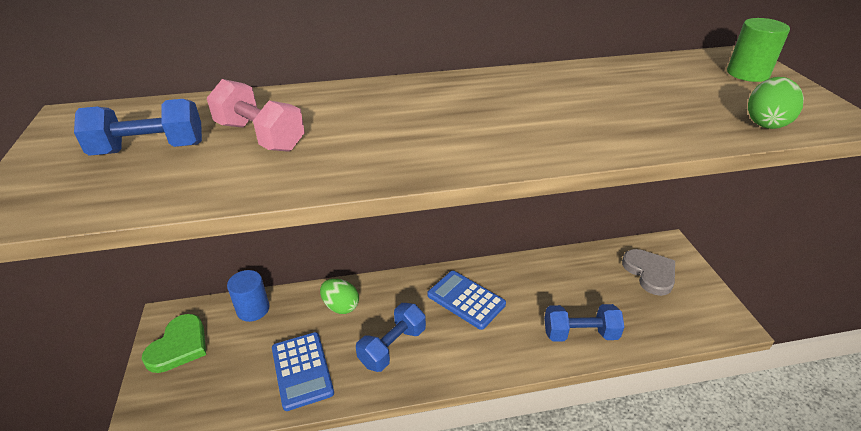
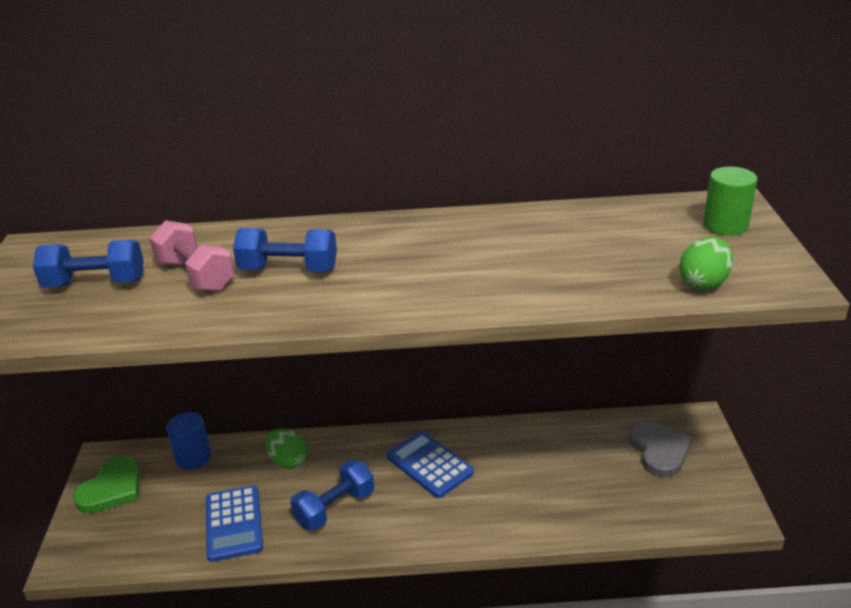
camera: 10 degrees right, 5 degrees down
blue dumbbell [544,304,624,342] -> blue dumbbell moved to [233,228,337,272]

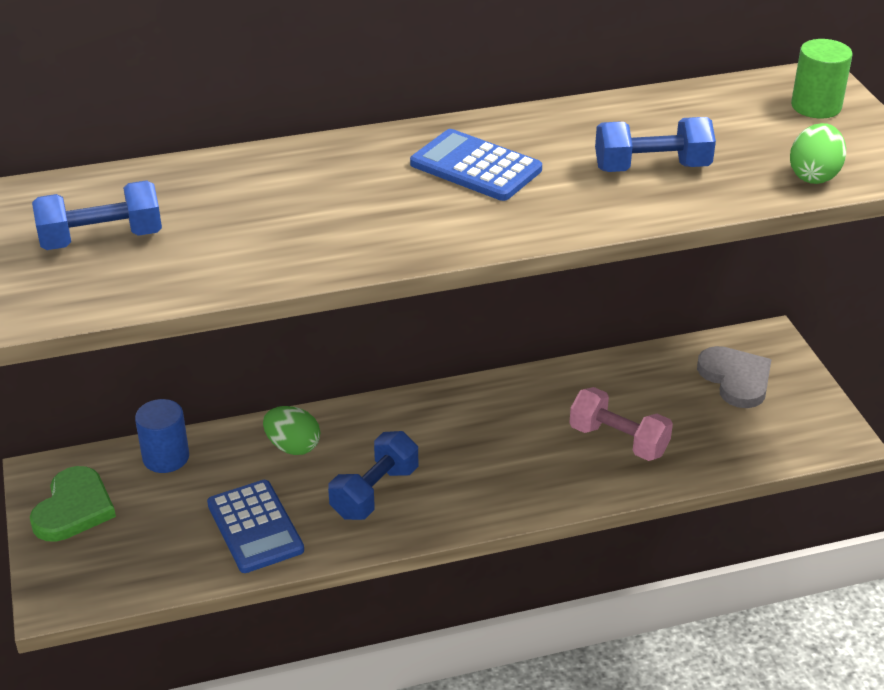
camera: 15 degrees left, 5 degrees up
pink dumbbell [150,220,234,291] -> pink dumbbell moved to [569,387,673,461]
blue dumbbell [233,228,337,272] -> blue dumbbell moved to [595,117,716,172]
blue calculator [387,431,474,498] -> blue calculator moved to [410,129,542,201]

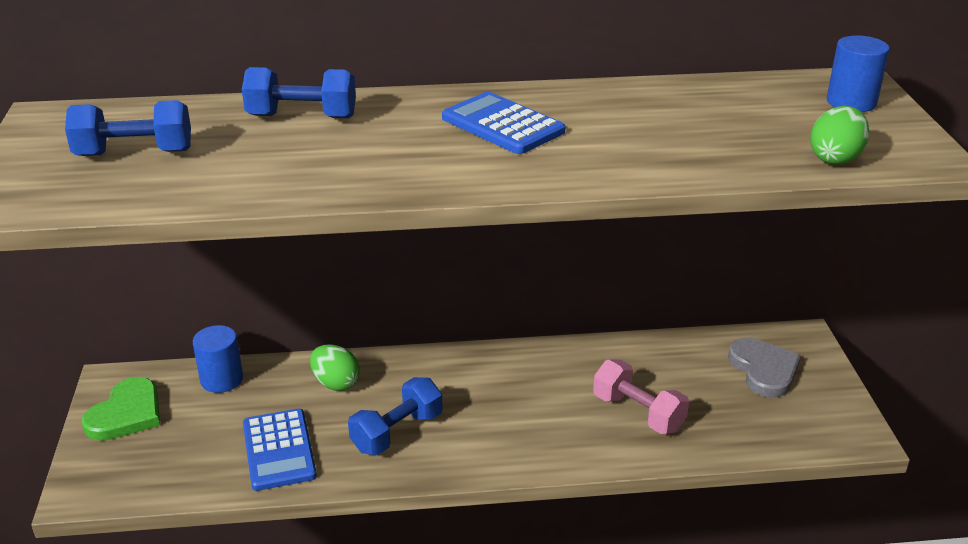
camera: 10 degrees right, 5 degrees down
blue dumbbell [595,117,716,172] -> blue dumbbell moved to [242,67,356,118]
green cylinder [791,39,853,118] -> blue cylinder [827,36,890,112]

